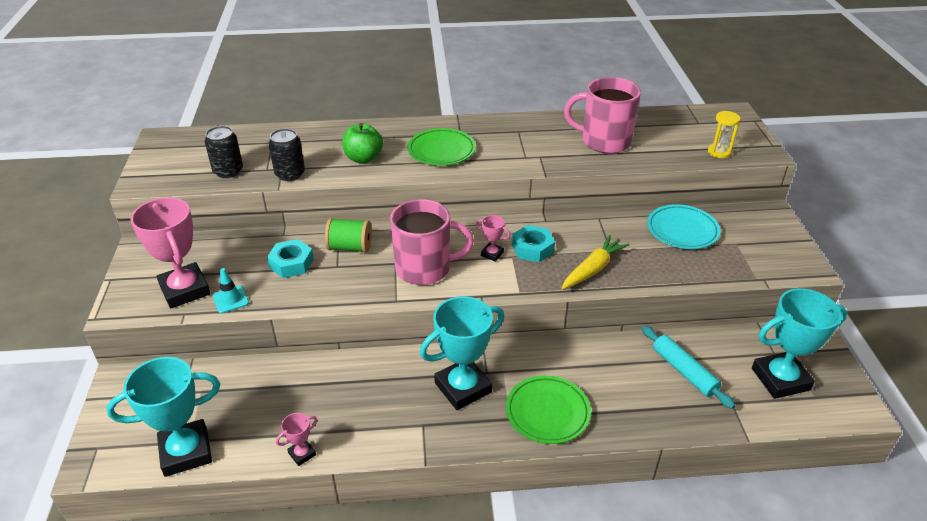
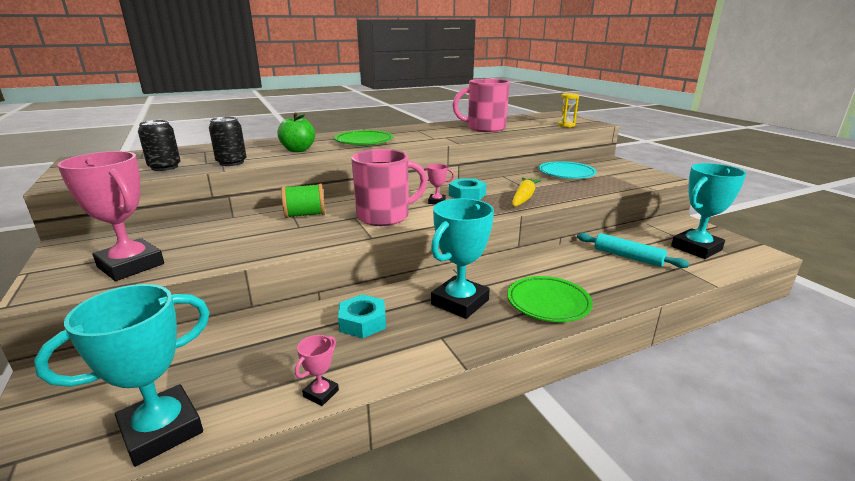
camera: 20 degrees left, 15 degrees down
turquoise traffic cone [213,268,249,313] -> none
turquoise nut [267,239,314,278] -> turquoise nut moved to [338,295,386,338]

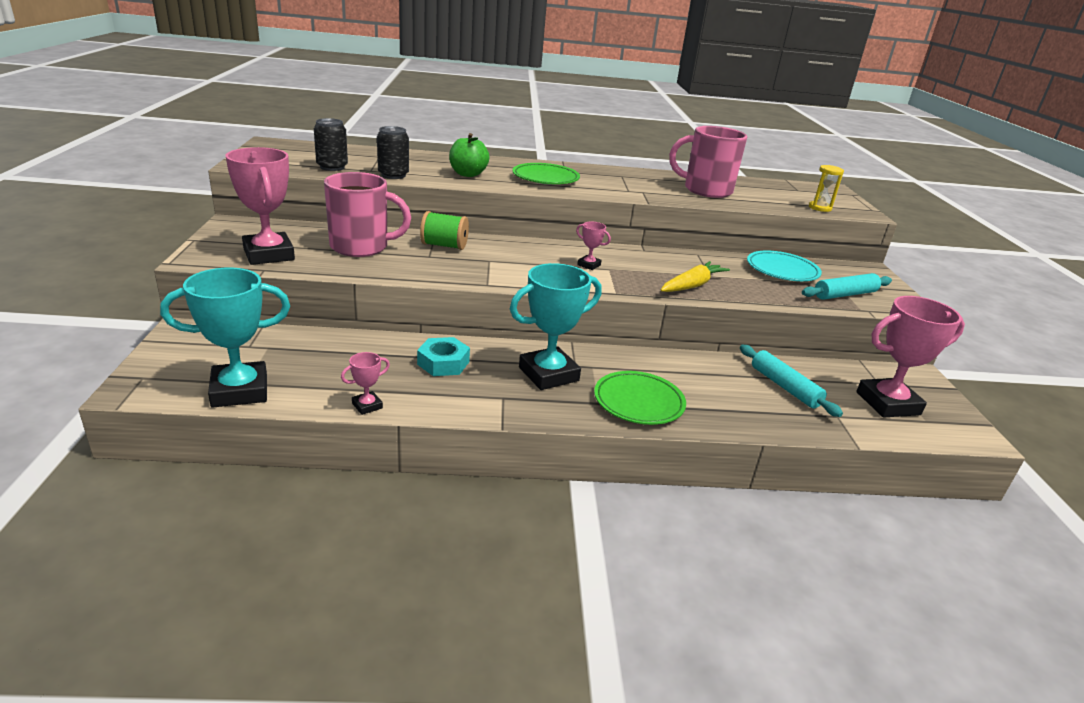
camera: 20 degrees right, 5 degrees up
pink mug [351,149,427,226] -> pink mug moved to [324,172,411,257]
turquoise nut [449,178,487,200] -> none
turquoise trophy [671,163,747,259] -> pink trophy [856,296,965,418]
none -> turquoise rolling pin [802,273,892,300]

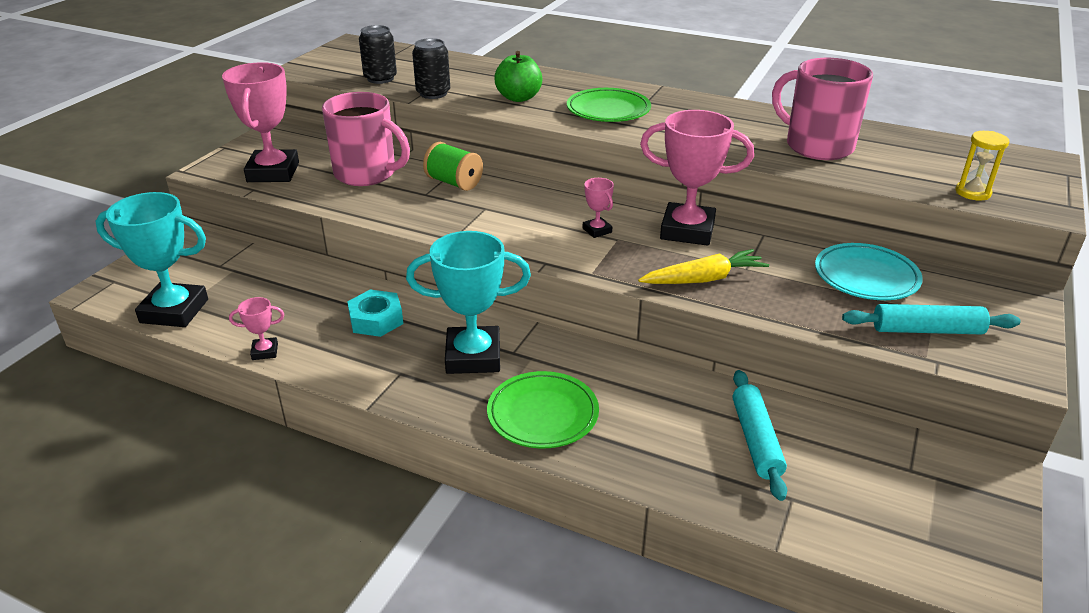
camera: 30 degrees right, 5 degrees up
pink trophy [856,296,965,418] -> pink trophy moved to [640,110,754,246]

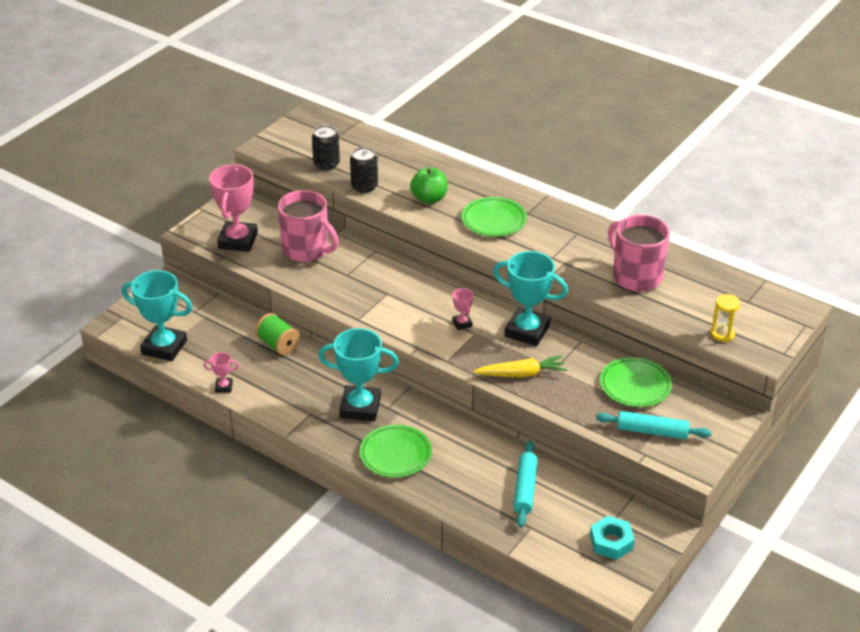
camera: 10 degrees right, 5 degrees up
turquoise nut [347,289,403,337] -> turquoise nut moved to [590,516,635,560]
green spool [423,142,483,191] -> green spool moved to [255,313,300,355]
pink trophy [640,110,754,246] -> turquoise trophy [493,251,568,346]
turquoise plate [815,243,923,300] -> green plate [600,357,672,407]

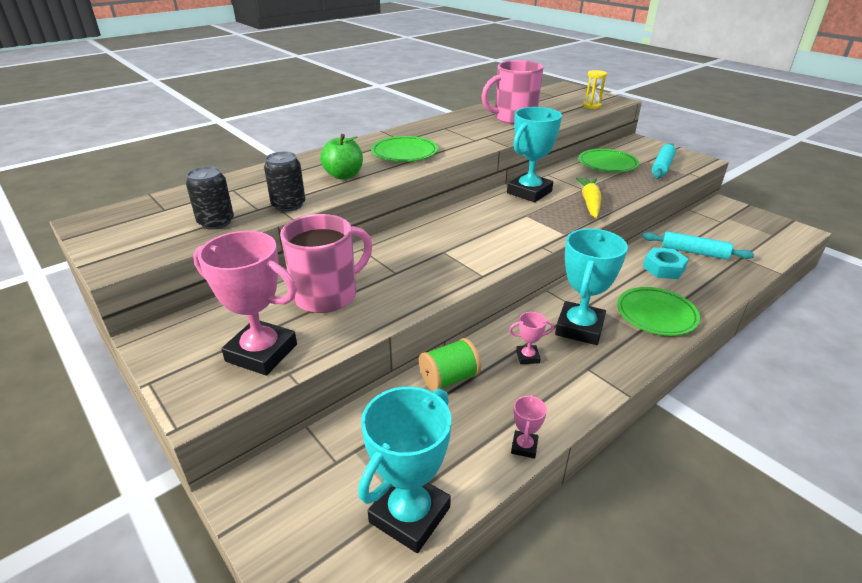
camera: 75 degrees left, 5 degrees down
pink trophy [452,288,473,330] -> pink trophy moved to [509,312,554,364]
turquoise nut [590,516,635,560] -> turquoise nut moved to [643,247,689,279]

